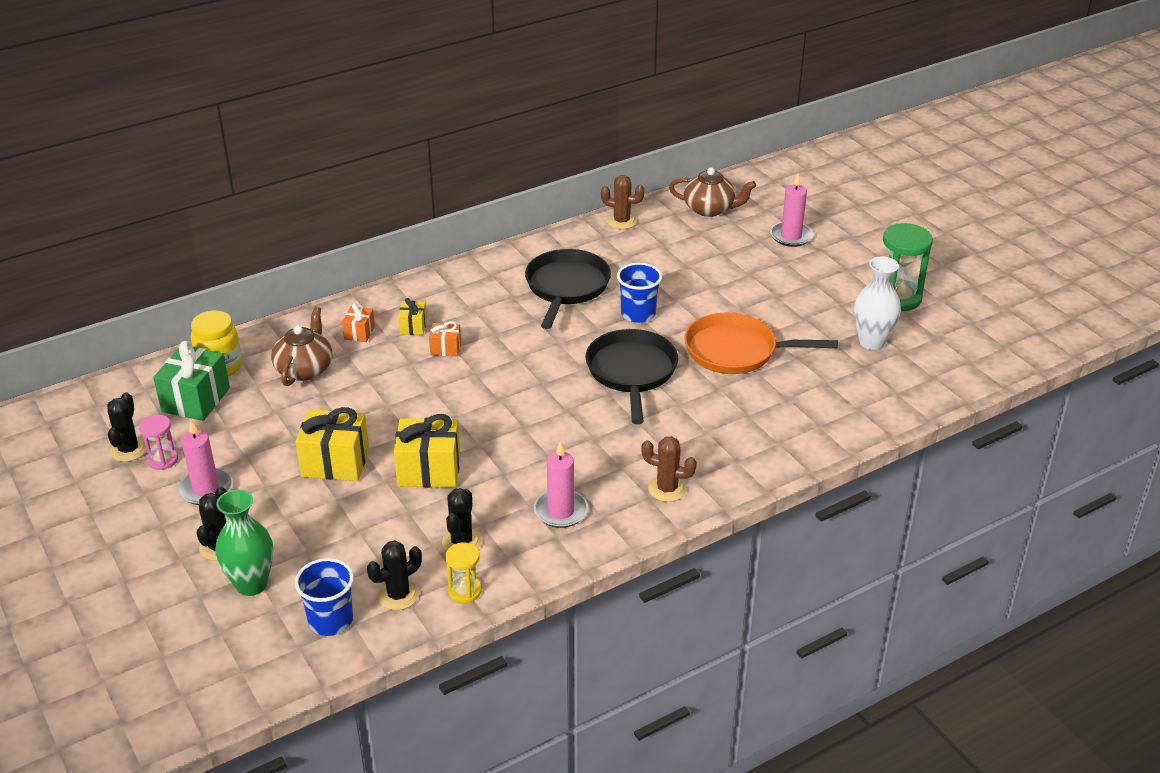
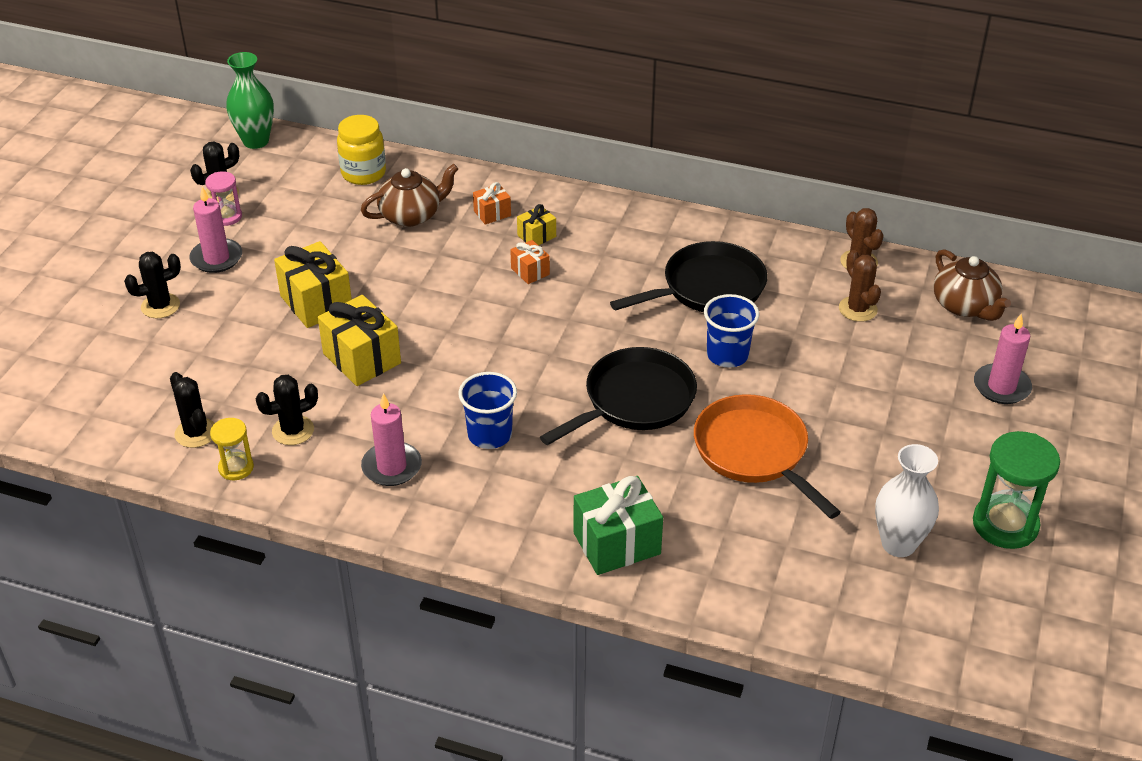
camera: 50 degrees right, 5 degrees up
green gift [153,341,230,421] -> green gift moved to [574,476,663,575]
green vase [215,489,273,596] -> green vase moved to [226,52,274,149]
blue cup [295,558,354,636] -> blue cup moved to [458,372,517,449]
black cactus [367,540,422,610] -> black cactus turned 45 degrees clockwise [170,372,215,448]
brown cactus [641,436,697,502] -> brown cactus moved to [839,250,881,322]

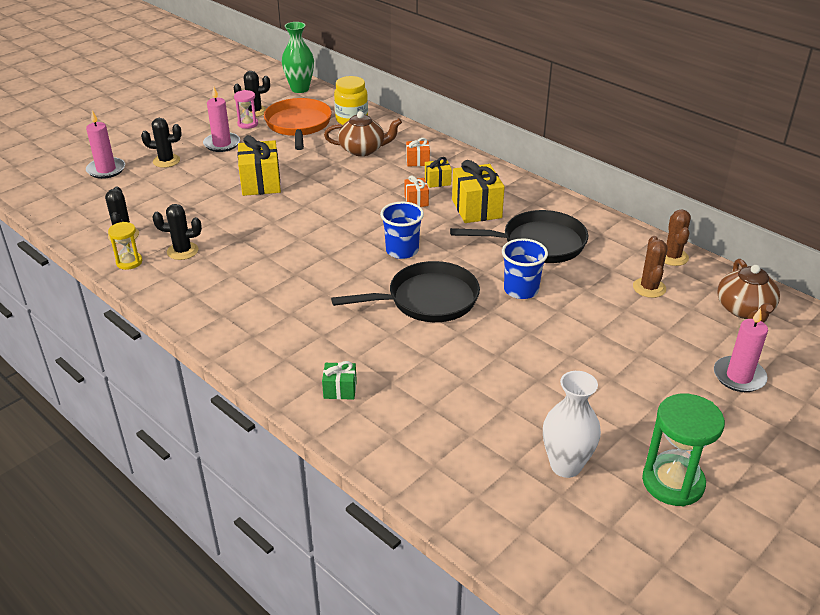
camera: 25 degrees right, 5 degrees down
yellow gift [318,295,401,386] -> yellow gift moved to [452,160,505,223]
pink candle [361,393,422,486] -> pink candle moved to [86,111,125,179]
blue cup [458,372,517,449] -> blue cup moved to [380,202,424,259]
green gift [574,476,663,575] -> green gift [322,361,357,400], size x0.53
orange pan [694,394,841,519] -> orange pan moved to [264,98,332,150]

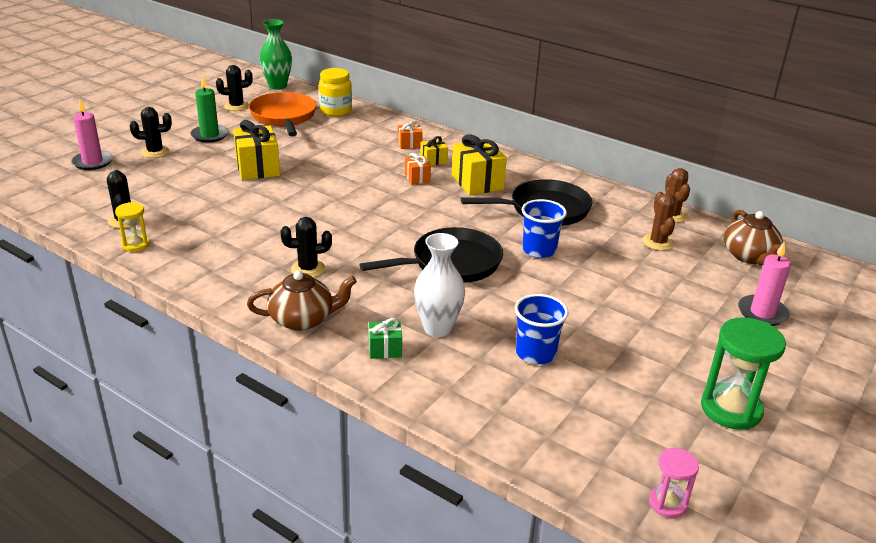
camera: 10 degrees left, 5 degrees down
black cactus [152,204,202,260] -> black cactus moved to [280,217,332,278]
pink candle [203,87,240,152] -> green candle [190,76,228,143]
pink hourglass [234,90,258,129] -> pink hourglass moved to [649,448,699,518]
brown teapot [324,111,402,156] -> brown teapot moved to [247,270,357,331]
blue cup [380,202,424,259] -> blue cup moved to [515,294,568,364]
white vase [543,371,601,478] -> white vase moved to [414,233,465,337]

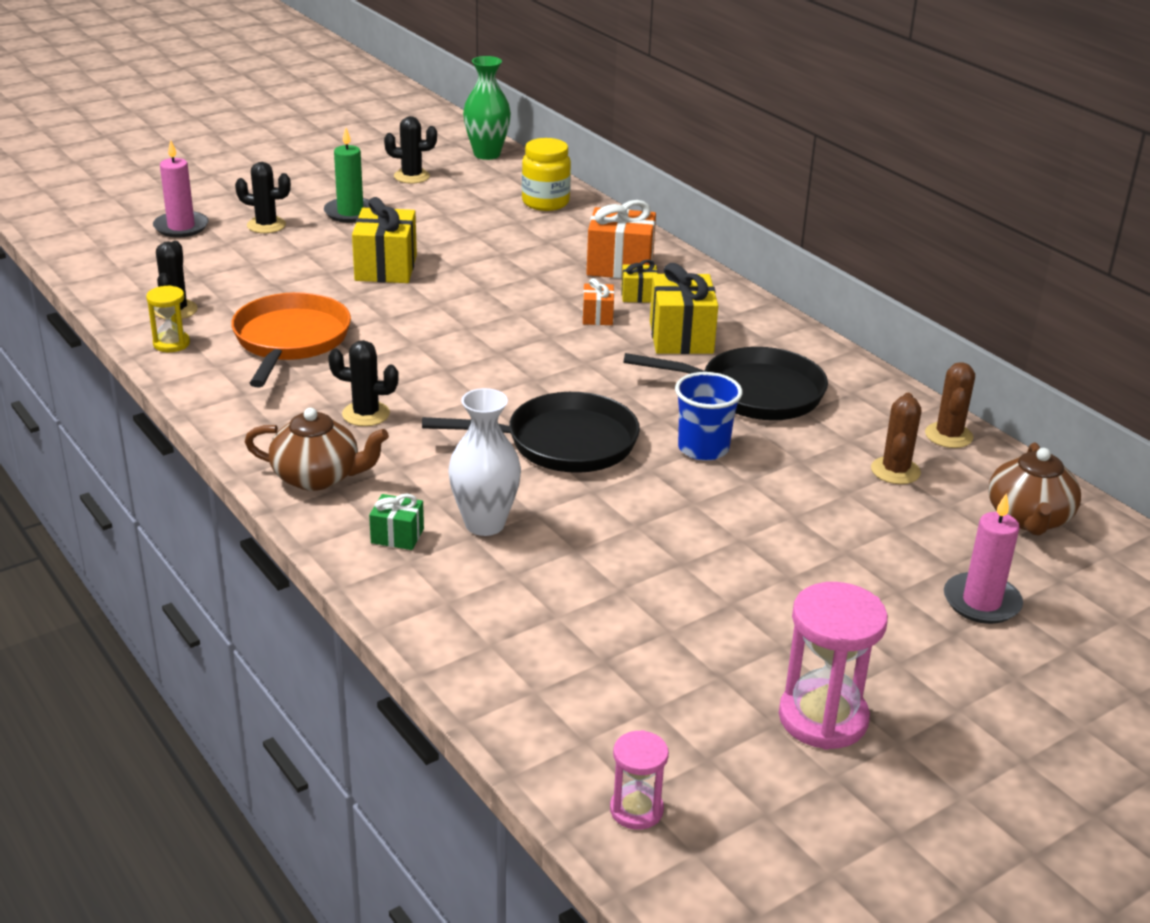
camera: 20 degrees right, 0 degrees up
orange pan [249,92,317,136] -> orange pan moved to [231,292,351,388]
orange gift [398,121,423,149] -> orange gift [586,200,656,279], size x1.90
blue cup [515,294,568,364] -> none
green hourglass [701,317,786,430] -> pink hourglass [779,582,888,750]

